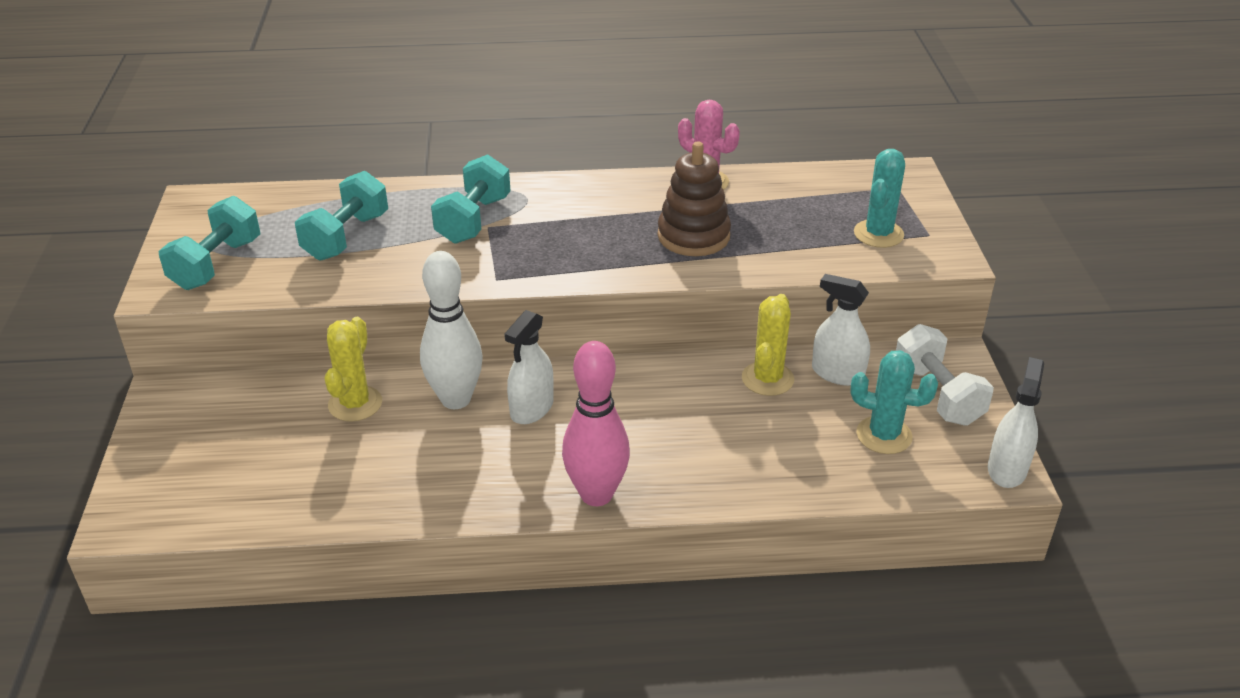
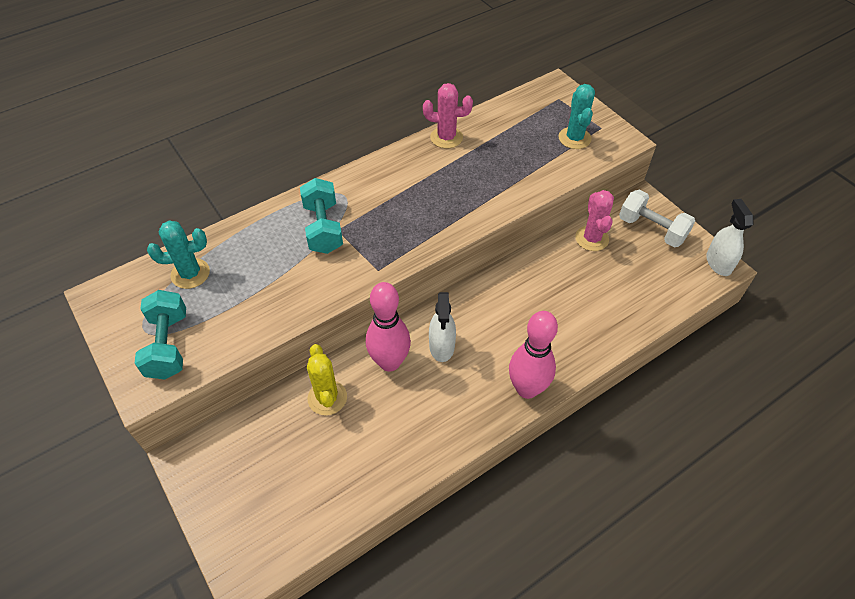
camera: 30 degrees left, 15 degrees up
turquoise dumbbell [295,171,388,261] -> none
white bowling pin [420,251,482,409] -> pink bowling pin [366,282,411,372]
brown stacking toy [657,141,731,256] -> none
yellow cactus [742,294,794,396] -> none
white spray bottle [812,274,870,386] -> pink cactus [575,190,614,251]
turquoise cactus [850,350,938,454] -> turquoise cactus moved to [147,221,210,289]

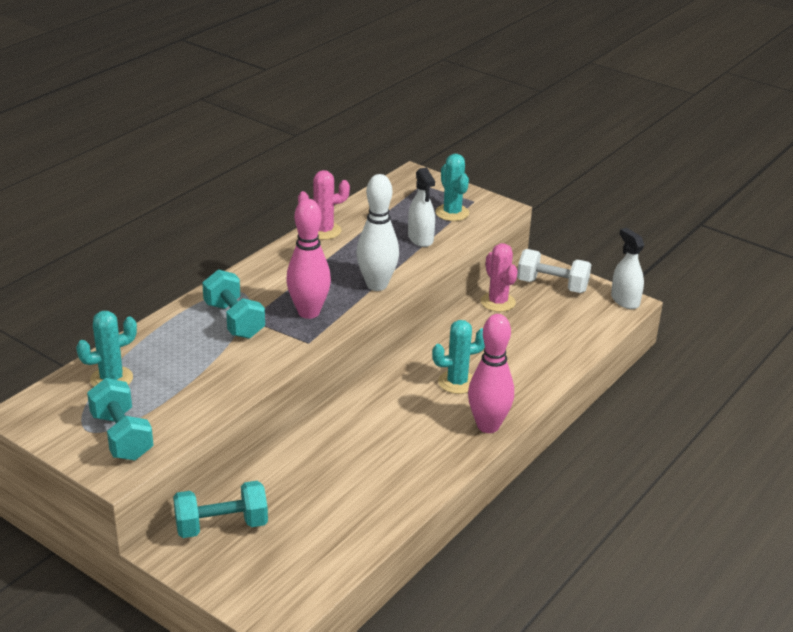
camera: 20 degrees left, 20 degrees down
yellow cactus [307,344,347,415] -> none
pink bowling pin [366,282,411,372] -> pink bowling pin moved to [286,199,331,319]
white spray bottle [429,292,456,362] -> white spray bottle moved to [408,168,435,247]
none -> turquoise dumbbell [173,481,268,538]
none -> white bowling pin [356,174,399,291]
none -> turquoise cactus [432,320,485,394]

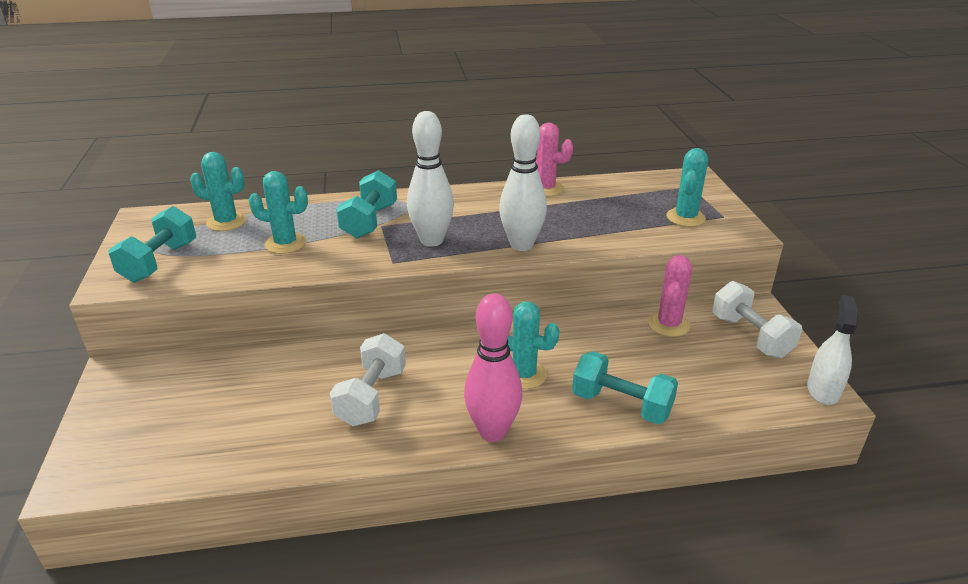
camera: 45 degrees right, 0 degrees up
turquoise dumbbell [173,481,268,538] -> turquoise dumbbell moved to [572,351,678,424]
pink bowling pin [286,199,331,319] -> white bowling pin [407,111,454,247]
white spray bottle [408,168,435,247] -> none
none -> turquoise cactus [249,171,308,254]
none -> white dumbbell [330,333,406,426]

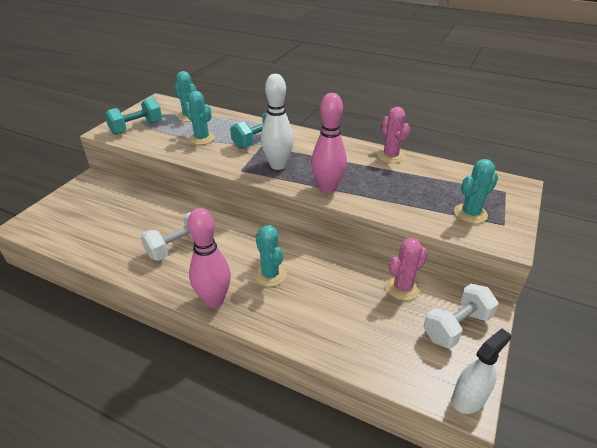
camera: 35 degrees right, 5 degrees up
white bowling pin [499,114,547,251] -> pink bowling pin [311,93,347,194]
turquoise dumbbell [572,351,678,424] -> none
white dumbbell [712,281,802,358] -> white dumbbell turned 45 degrees clockwise [424,284,499,349]

